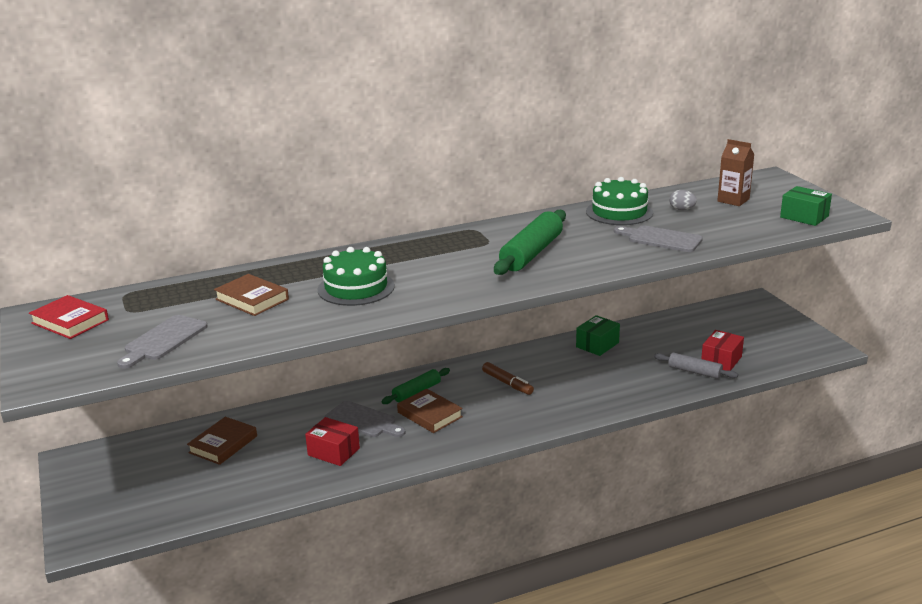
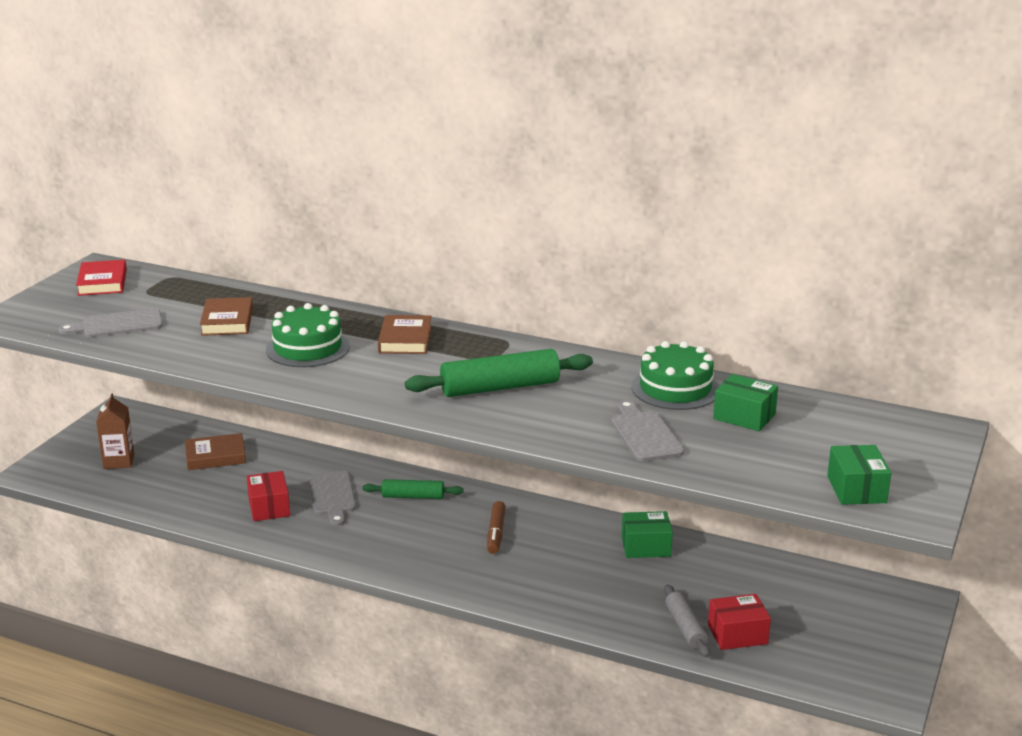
camera: 45 degrees right, 0 degrees up
brown book [397,389,463,433] -> brown book moved to [378,315,432,354]
grey egg [669,190,697,210] -> green box [713,374,778,431]
brown carton [717,139,755,206] -> brown carton moved to [96,393,134,469]

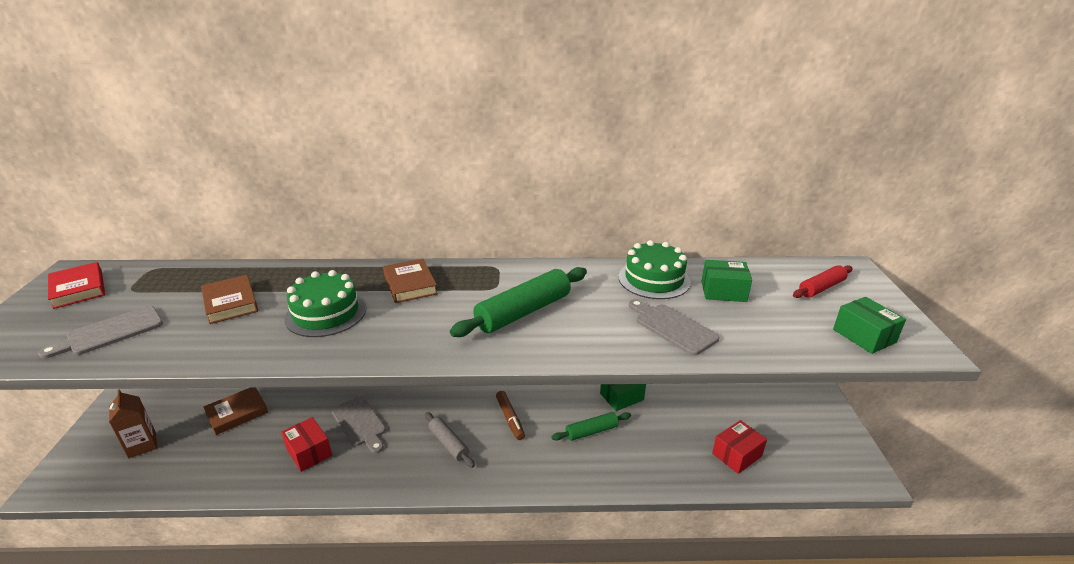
camera: 25 degrees left, 5 degrees up
green rolling pin [362,479,463,499] -> green rolling pin moved to [552,412,631,441]
grey rolling pin [664,585,710,657] -> grey rolling pin moved to [425,412,475,468]
none -> red rolling pin [793,265,853,298]

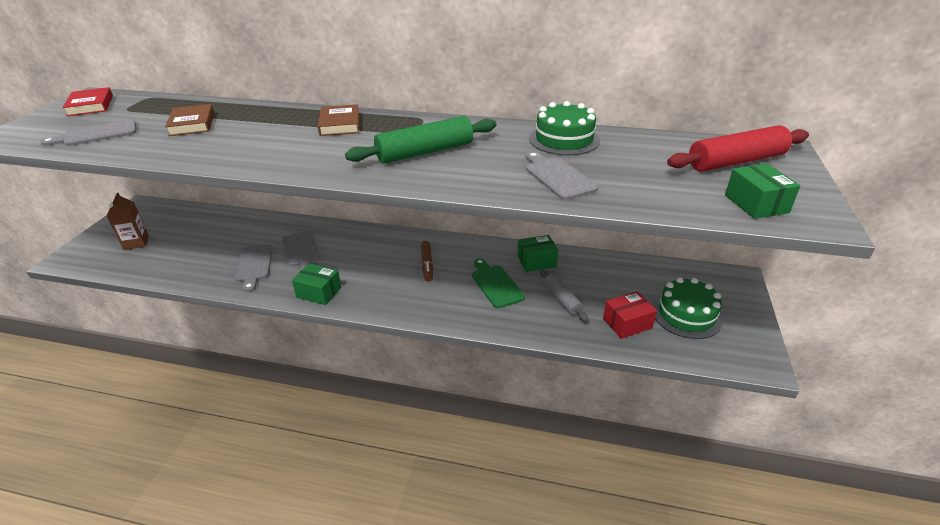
camera: 15 degrees right, 5 degrees up
brown book [203,387,268,435] -> none
red box [281,417,332,472] -> grey cutting board [234,244,273,292]
green cake [284,270,366,337] -> green cake moved to [653,277,723,339]
grey rolling pin [425,412,475,468] -> grey rolling pin moved to [540,270,588,322]
green rolling pin [552,412,631,441] -> green cutting board [472,258,525,308]
green box [701,260,752,302] -> green box moved to [292,263,341,305]
red rolling pin [793,265,853,298] -> red rolling pin [667,125,809,172], size x1.69

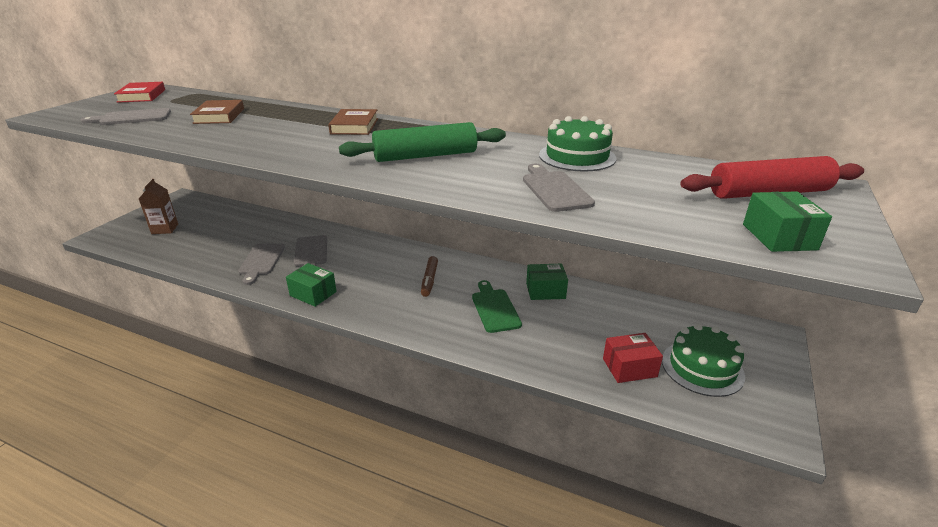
camera: 10 degrees right, 5 degrees down
grey rolling pin [540,270,588,322] -> none

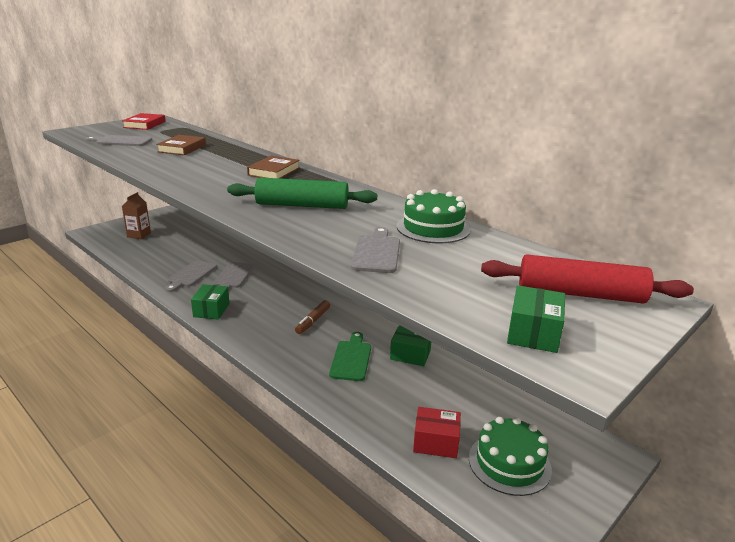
camera: 20 degrees right, 5 degrees down
green box [286,263,337,307] -> green box turned 45 degrees clockwise [191,284,230,320]

